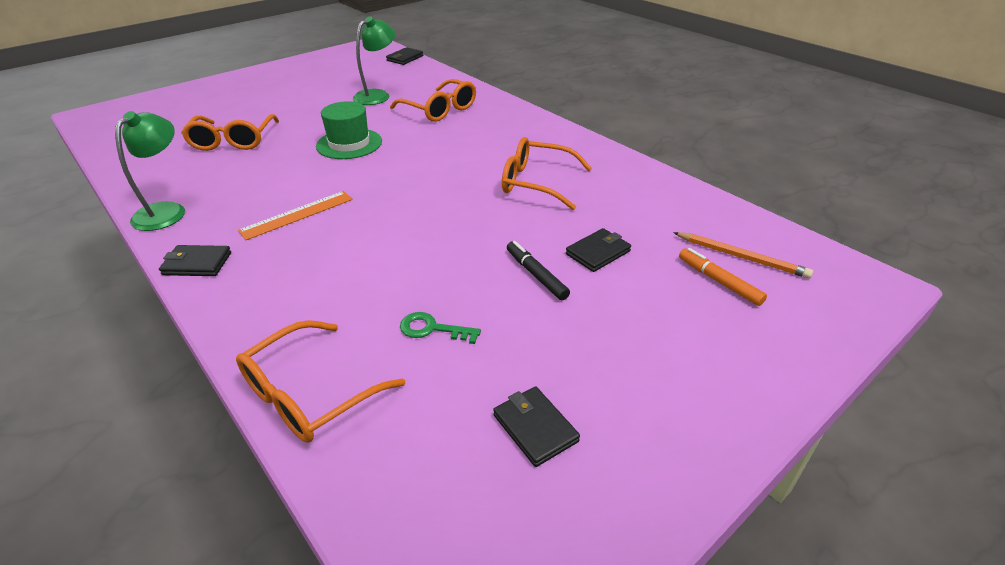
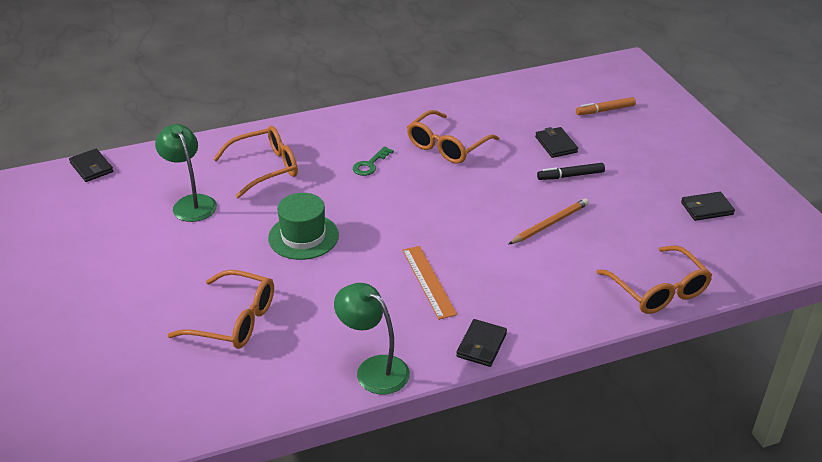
camera: 70 degrees left, 0 degrees up
green key [400,312,481,344] -> green key moved to [353,146,394,176]
orange pencil [673,232,813,279] -> orange pencil moved to [509,198,589,244]

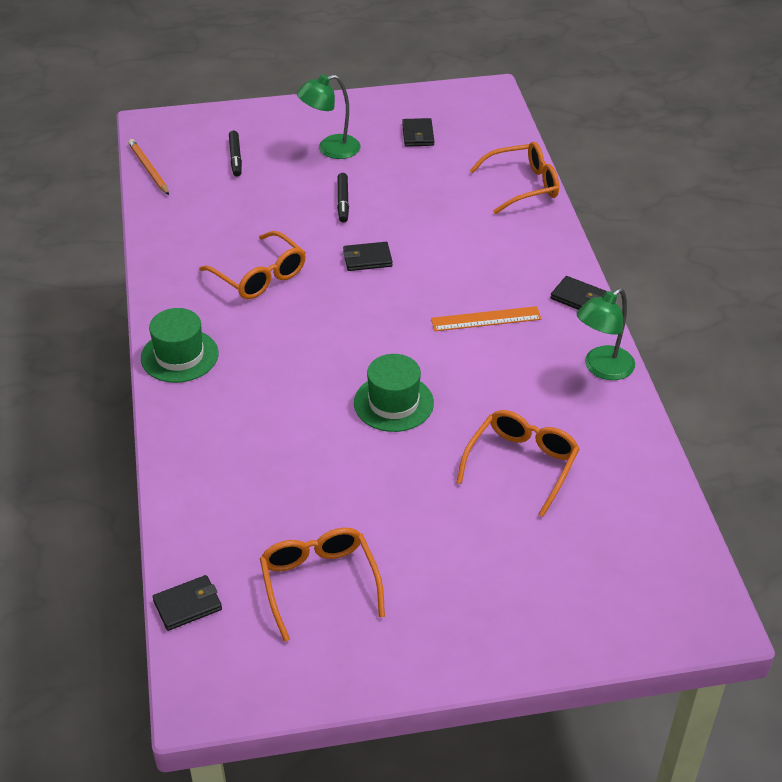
camera: 80 degrees left, 5 degrees up
green lamp [155,124,217,222] -> green lamp moved to [297,74,361,159]
orange glasses [213,126,298,198] -> orange glasses moved to [260,527,385,642]
green key [353,146,394,176] -> none
orange pencil [509,198,589,244] -> orange pencil moved to [128,139,169,195]
black wallet [535,127,578,158] -> black wallet moved to [343,242,393,271]
orange marker [576,97,636,115] -> black marker [229,131,242,177]
none -> green hat [141,308,219,383]

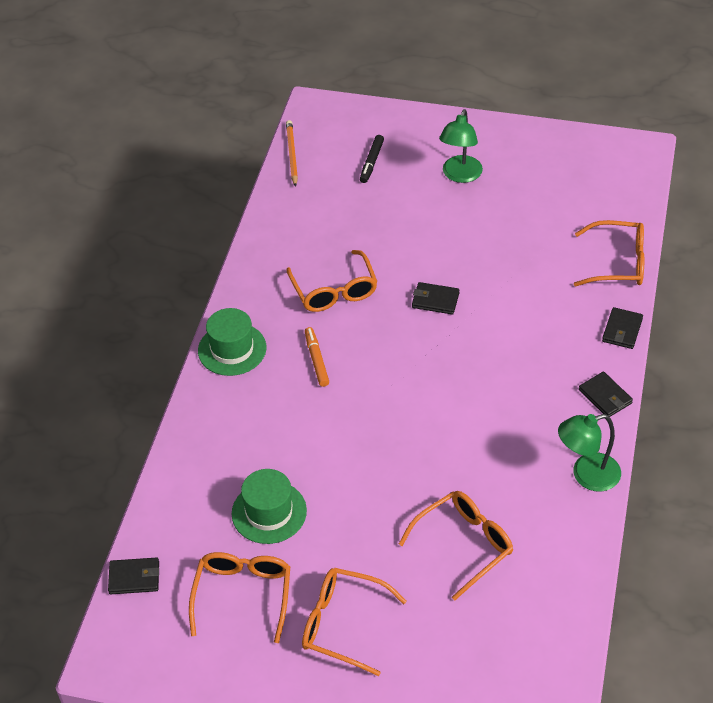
camera: 25 degrees right, 5 degrees up
green lamp [297,74,361,159] -> green lamp turned 75 degrees counterclockwise [439,109,483,183]
black marker [337,173,349,223] -> none
green hat [354,354,434,432] -> green hat moved to [232,469,307,544]
black wallet [402,118,434,147] -> black wallet moved to [602,307,643,349]
orange ruler [431,306,541,331] -> none
none -> orange glasses [302,568,407,676]
none -> orange marker [305,327,329,387]

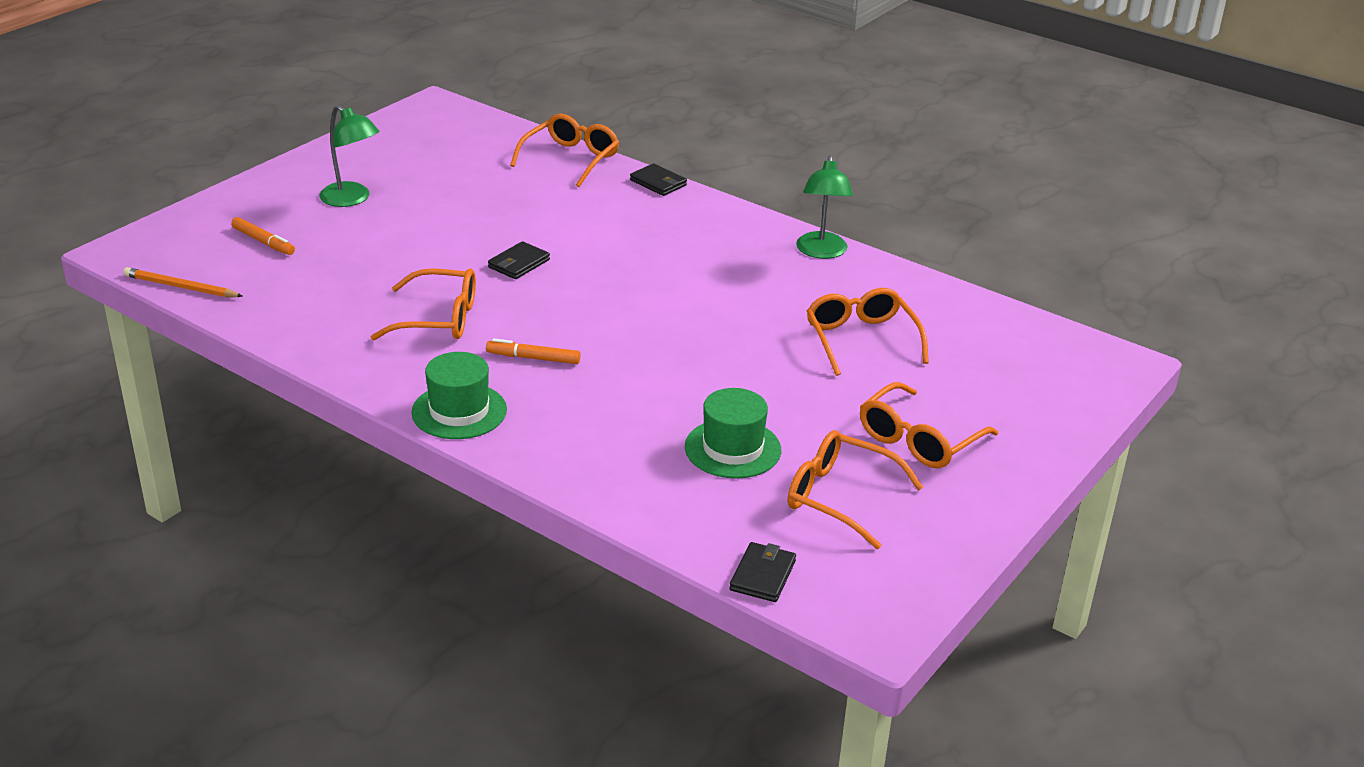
camera: 70 degrees left, 15 degrees down
black marker [360,135,384,183] -> orange marker [231,217,295,255]
black wallet [579,372,633,417] -> none

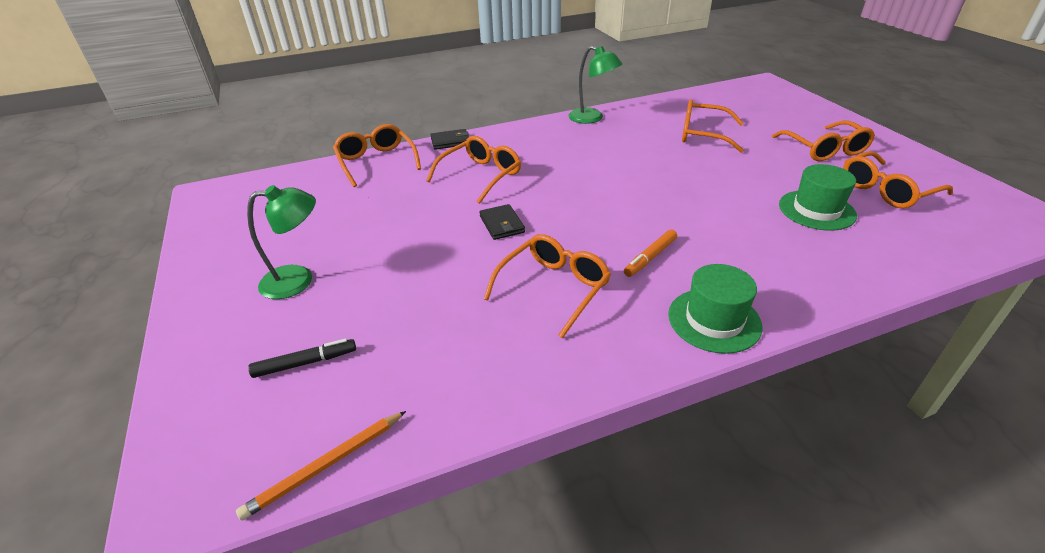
camera: 55 degrees left, 5 degrees up
orange marker [231,217,295,255] -> black marker [248,339,356,378]
black wallet [730,542,796,602] -> none
none -> orange glasses [426,136,521,204]

